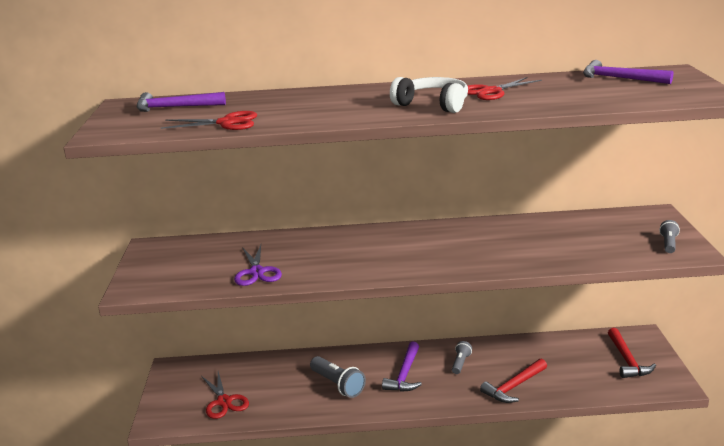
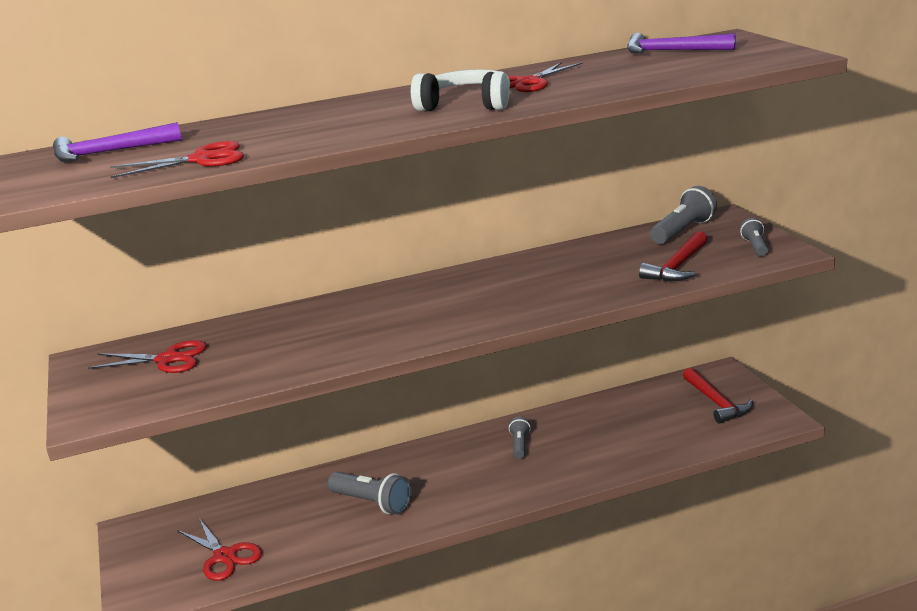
camera: 15 degrees left, 0 degrees up
purple scissors [234,245,282,286] -> none
purple hammer [382,341,422,392] -> none
red hammer [480,358,547,403] -> red hammer moved to [639,231,708,282]
none -> red scissors [88,340,207,373]
none -> grey flashlight [650,186,717,244]

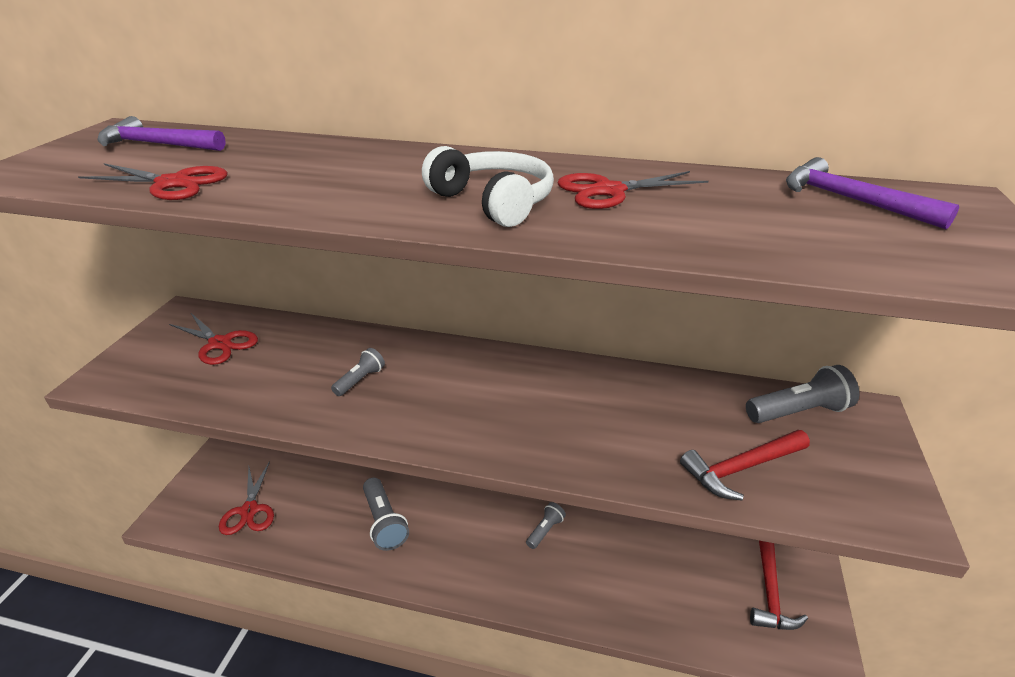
camera: 30 degrees right, 10 degrees up
grey flashlight [740,218,768,256] -> grey flashlight moved to [331,348,385,396]

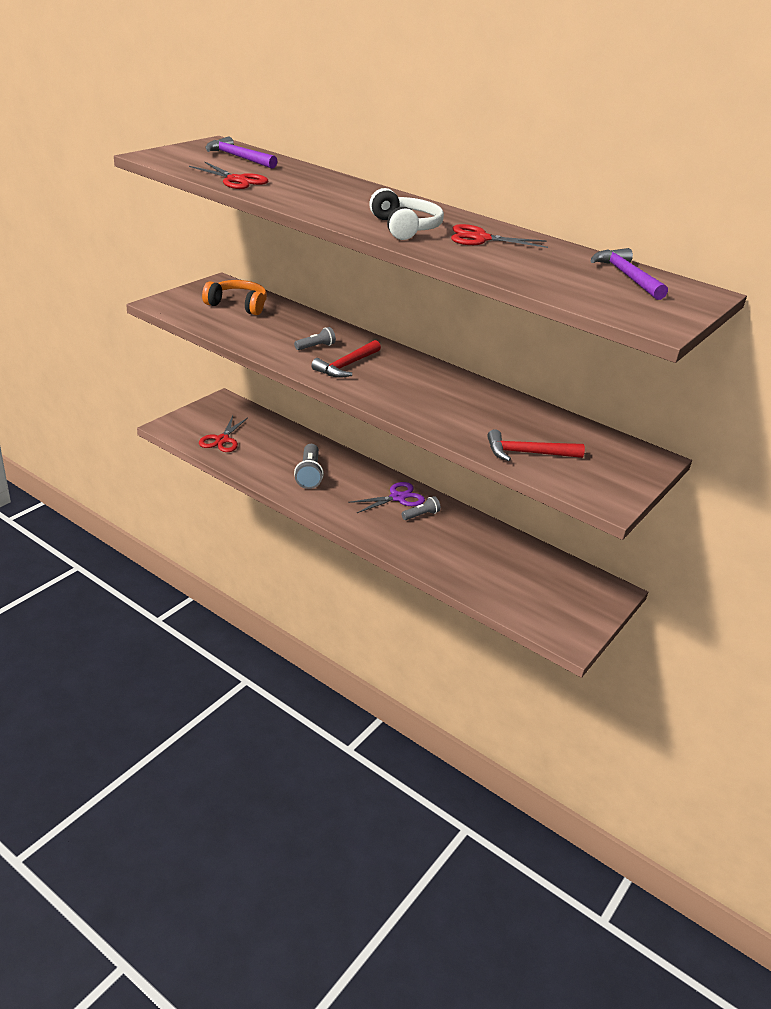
camera: 20 degrees right, 0 degrees up
red scissors [169,313,258,365] -> orange headphones [202,280,267,315]
grey flashlight [746,365,859,423] -> none
red hammer [750,541,808,630] -> red hammer moved to [311,340,381,378]
none -> purple scissors [348,482,425,513]

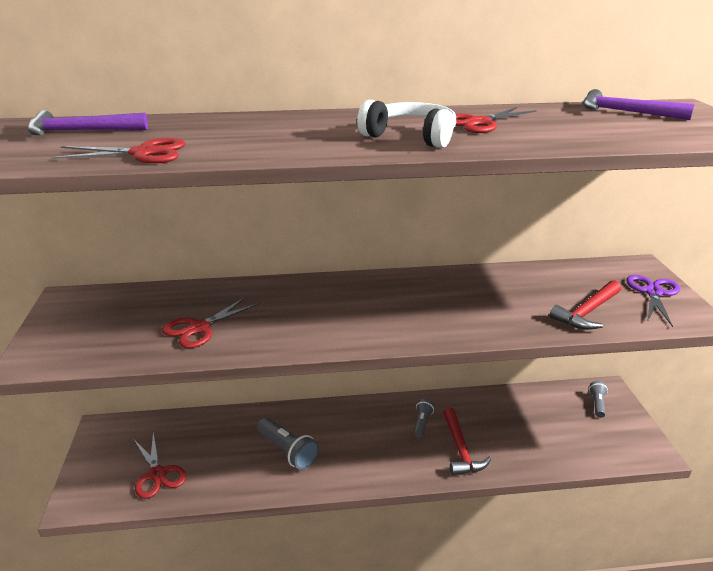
camera: 40 degrees left, 5 degrees down
orange headphones [202,280,267,315] -> none
grey flashlight [294,327,336,350] -> grey flashlight moved to [589,381,608,418]
red hammer [311,340,381,378] -> red hammer moved to [443,408,491,476]
purple scissors [348,482,425,513] -> purple scissors moved to [626,275,680,327]
none -> red scissors [162,297,260,348]

